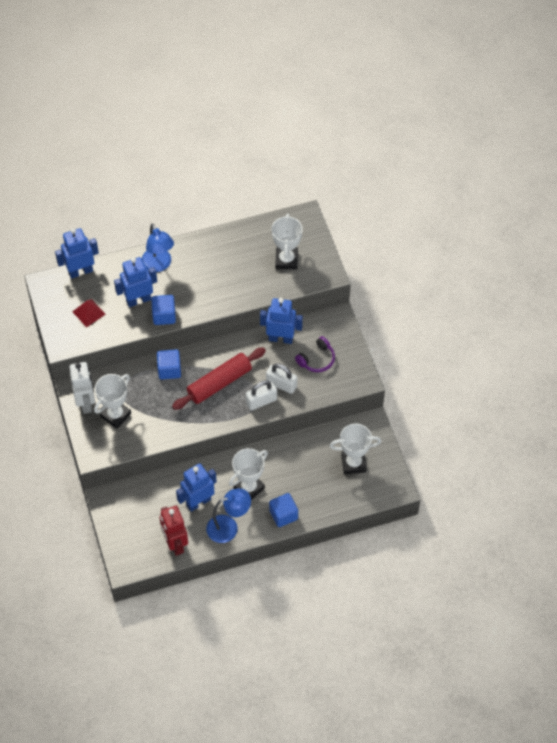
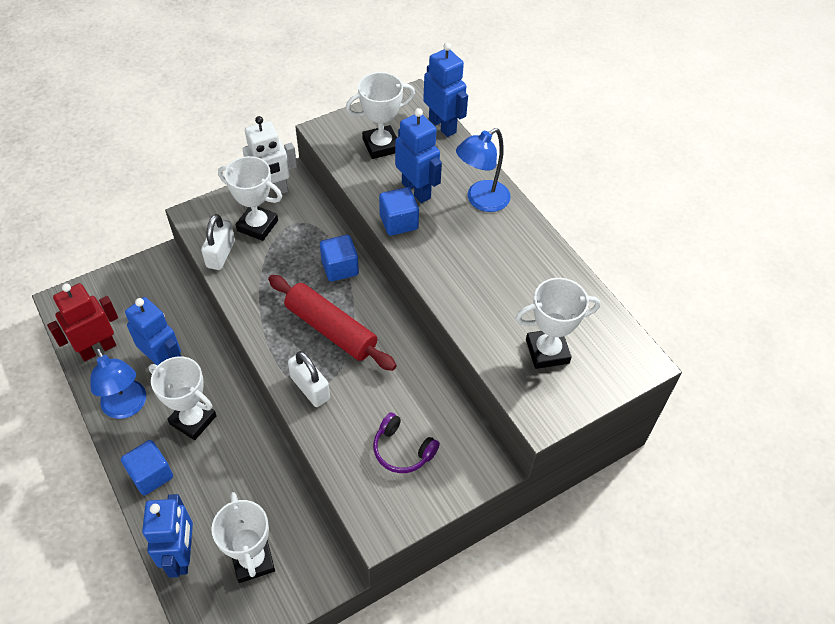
camera: 75 degrees right, 5 degrees down
red pyramid [72,299,106,327] -> white trophy [346,72,415,159]
blue robot [260,298,303,344] -> blue robot moved to [142,494,193,578]
white padlock [266,363,297,394] -> white padlock moved to [201,214,235,270]

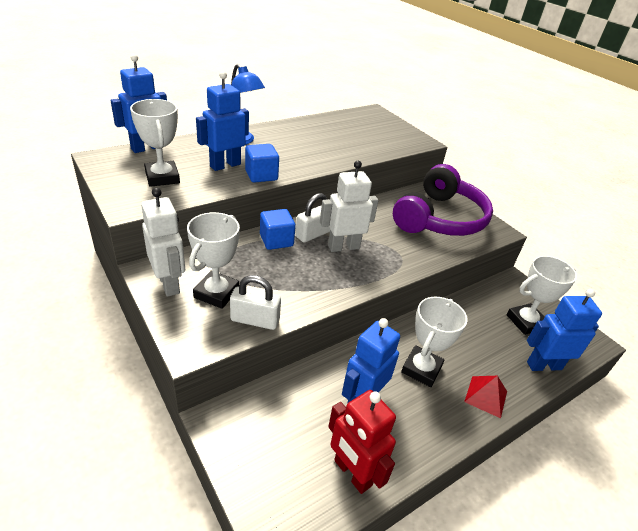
camera: 95 degrees left, 15 degrees down
blue lamp [90,348,146,419] -> none
blue cube [121,440,173,495] -> red pyramid [464,376,507,418]
red rolling pin [268,275,397,371] -> white robot [320,161,379,252]
white padlock [288,351,330,407] -> white padlock moved to [295,193,330,243]
purple headphones [373,413,440,473] -> purple headphones [393,164,493,236], size x2.24
white trophy [516,278,600,369] -> none

